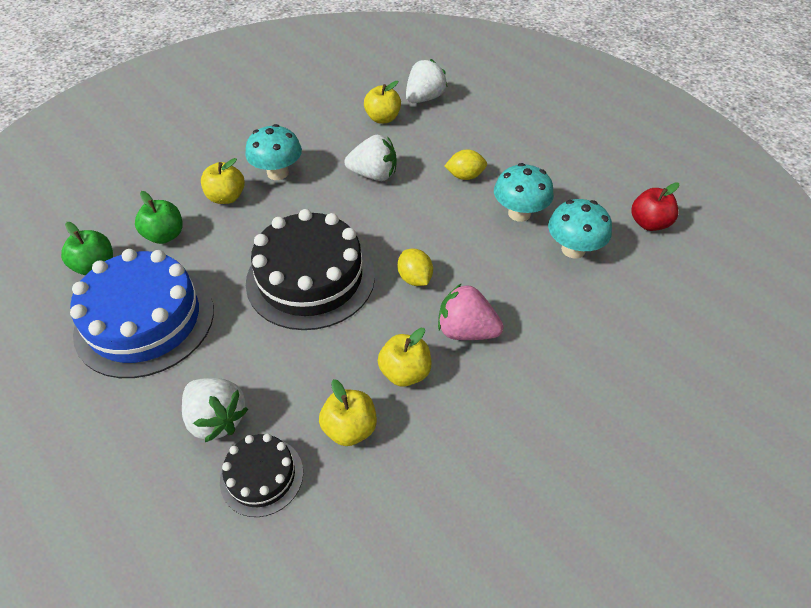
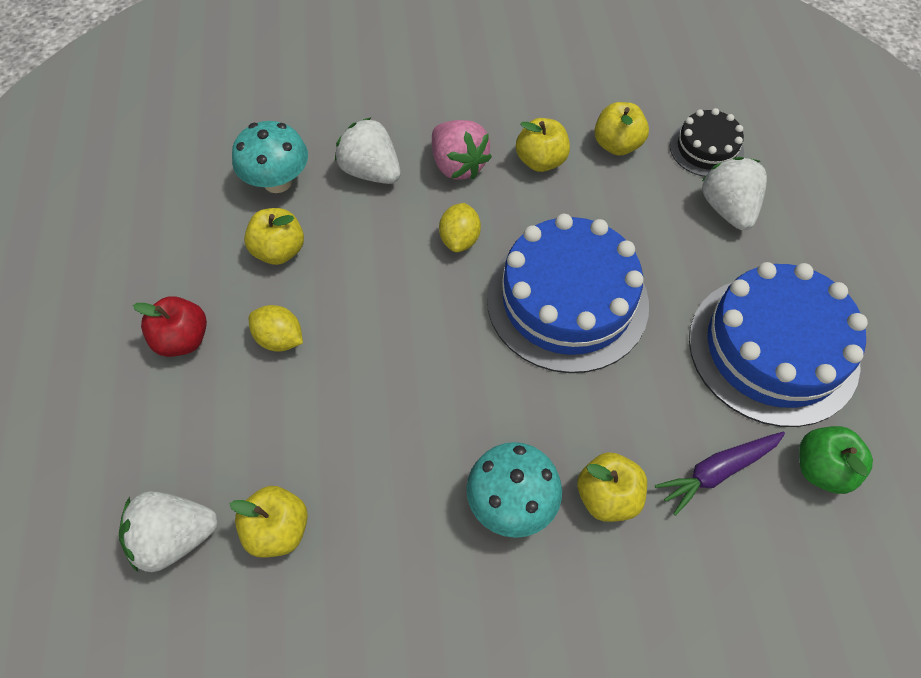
camera: 145 degrees left, 10 degrees up
green apple [135,191,183,244] -> purple carrot [655,431,785,516]
black cake [246,209,375,330] -> blue cake [487,214,649,373]
white strawberry [345,135,396,181] -> white strawberry moved to [335,117,400,184]
turquoise mushroom [494,163,554,222] -> yellow apple [244,208,304,265]
red apple [631,182,679,231] -> red apple moved to [133,296,207,357]

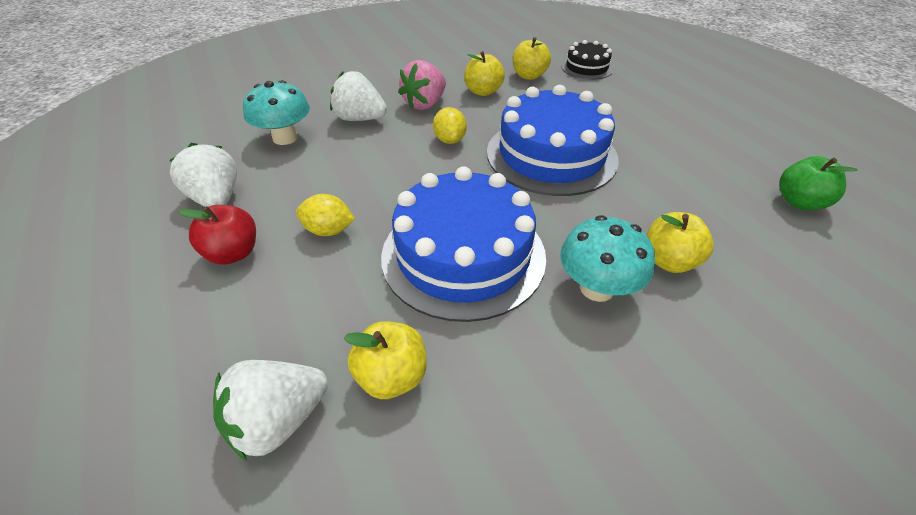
camera: 20 degrees left, 15 degrees down
yellow apple [244,208,304,265] -> none
pink strawberry [432,120,492,180] -> pink strawberry turned 90 degrees clockwise [398,60,446,110]
purple carrot [655,431,785,516] -> none
blue cake [689,262,868,427] -> blue cake moved to [381,166,546,322]
white strawberry [702,157,767,230] -> white strawberry moved to [169,143,237,207]

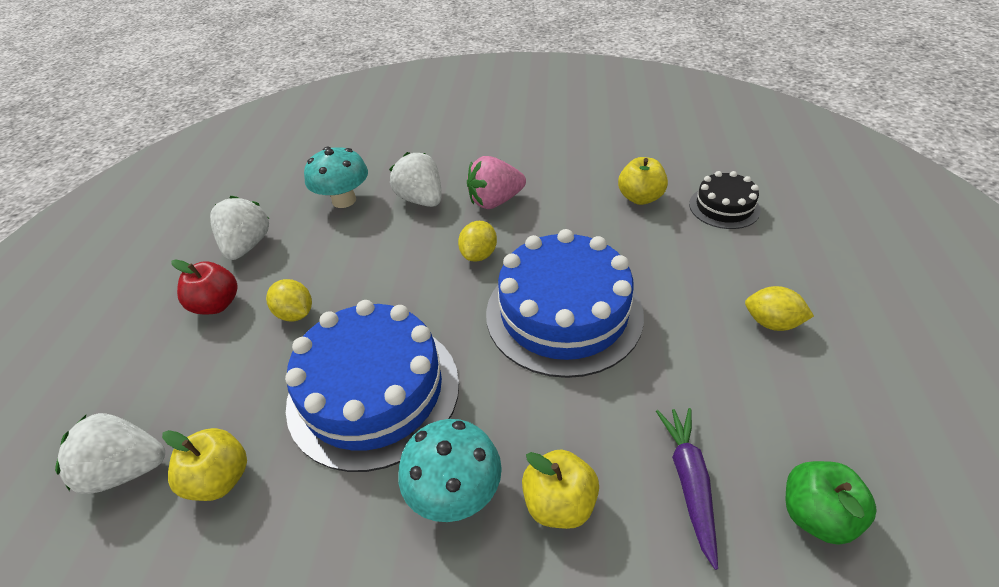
camera: 35 degrees right, 0 degrees up
yellow apple [464,51,505,96] -> none
none -> purple carrot [656,408,718,570]
none -> yellow lemon [745,286,814,331]

